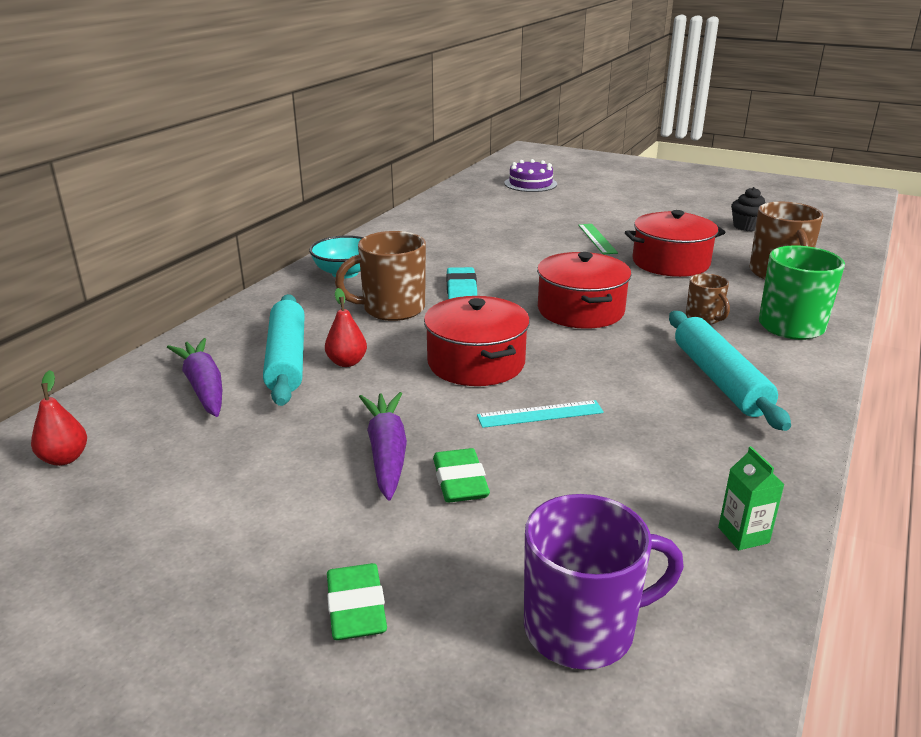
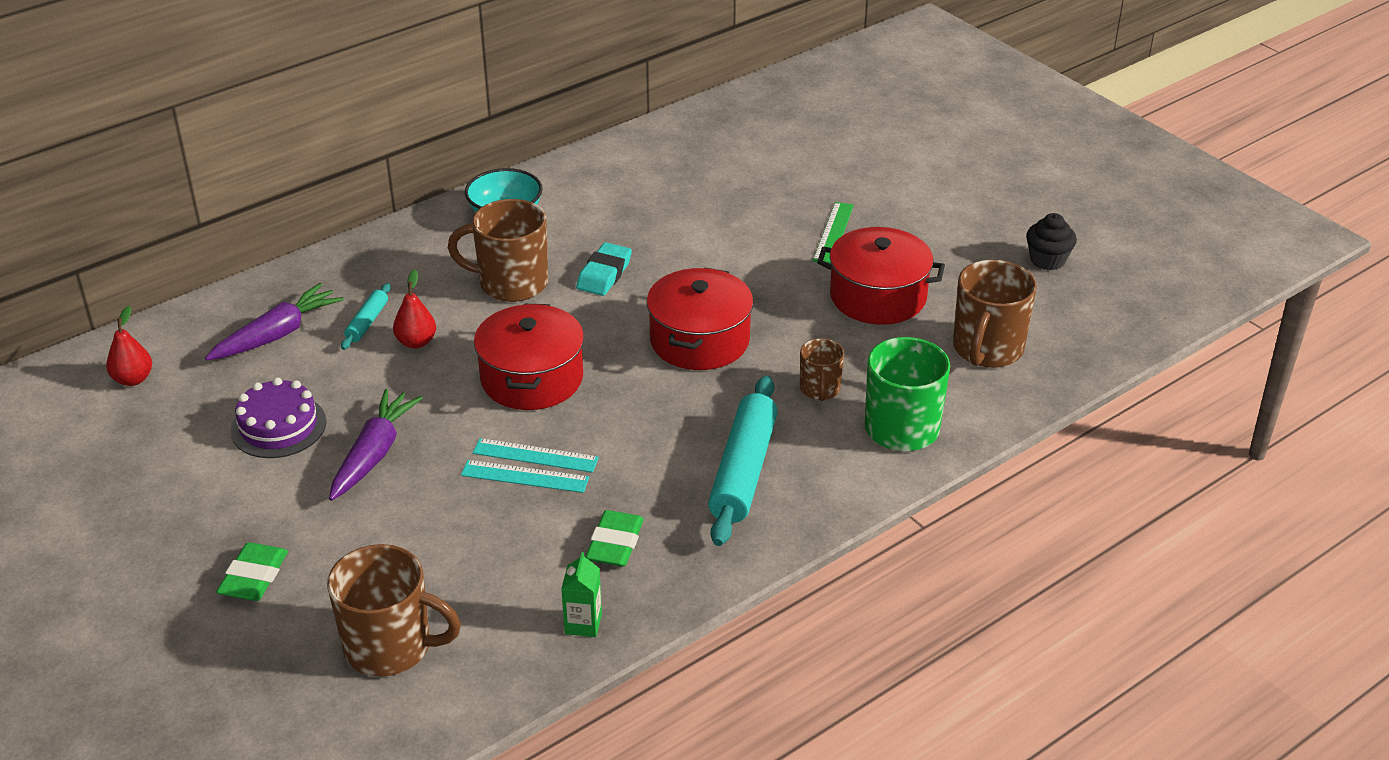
camera: 25 degrees right, 10 degrees up
purple carrot [167,338,222,417] -> purple carrot turned 45 degrees clockwise [205,283,344,360]
turquoise rolling pin [263,294,305,406] -> turquoise rolling pin [341,283,391,350], size x0.49
green eraser [433,448,490,503] -> green eraser moved to [585,510,644,567]
purple cake [504,159,557,192] -> purple cake moved to [231,377,326,458]
purple mug [524,494,684,669] -> brown mug [327,544,461,677]
none -> turquoise ruler [461,460,589,493]

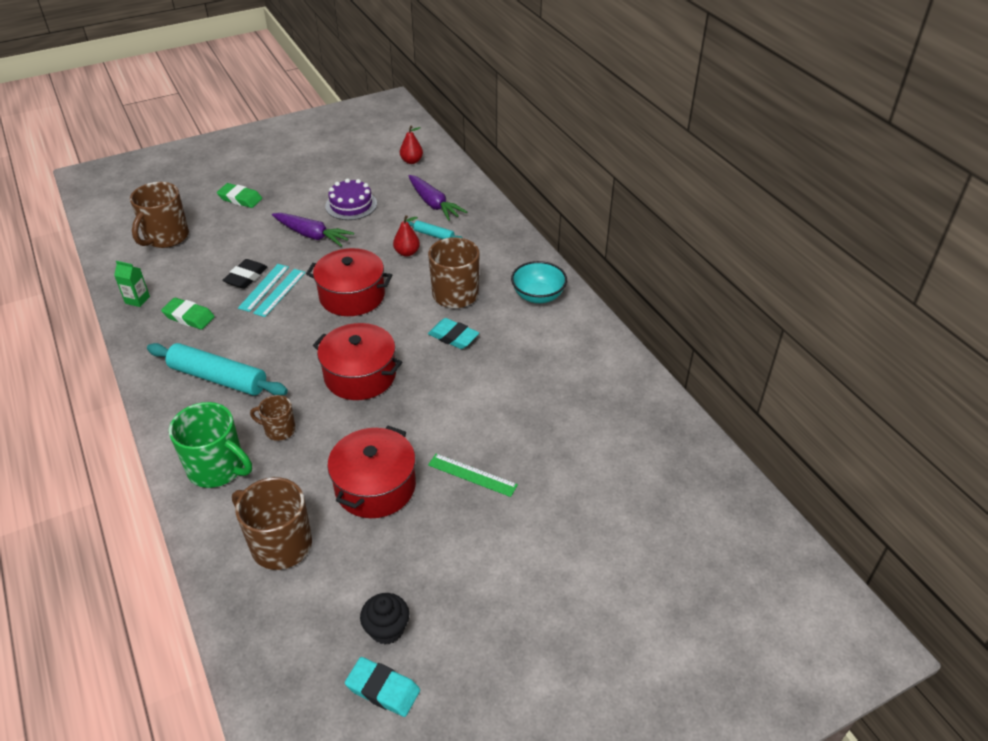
camera: 100 degrees right, 5 degrees up
none -> black eraser [222,259,267,289]
none -> turquoise eraser [345,657,420,717]

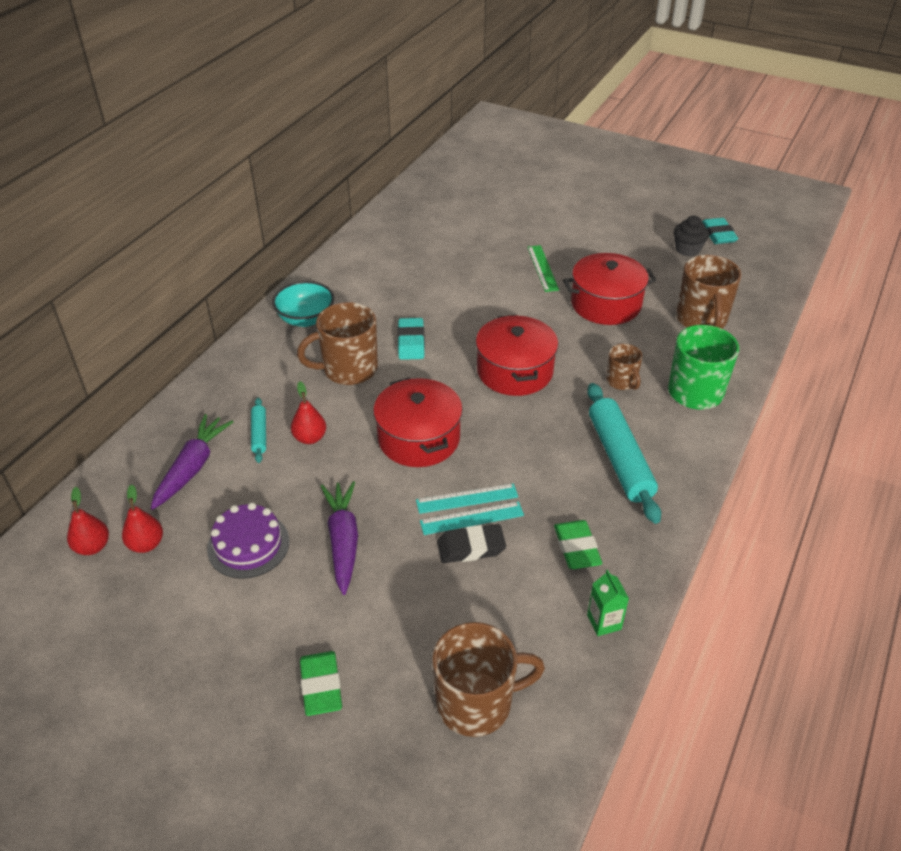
camera: 125 degrees left, 0 degrees up
none -> red pear [122,484,163,553]

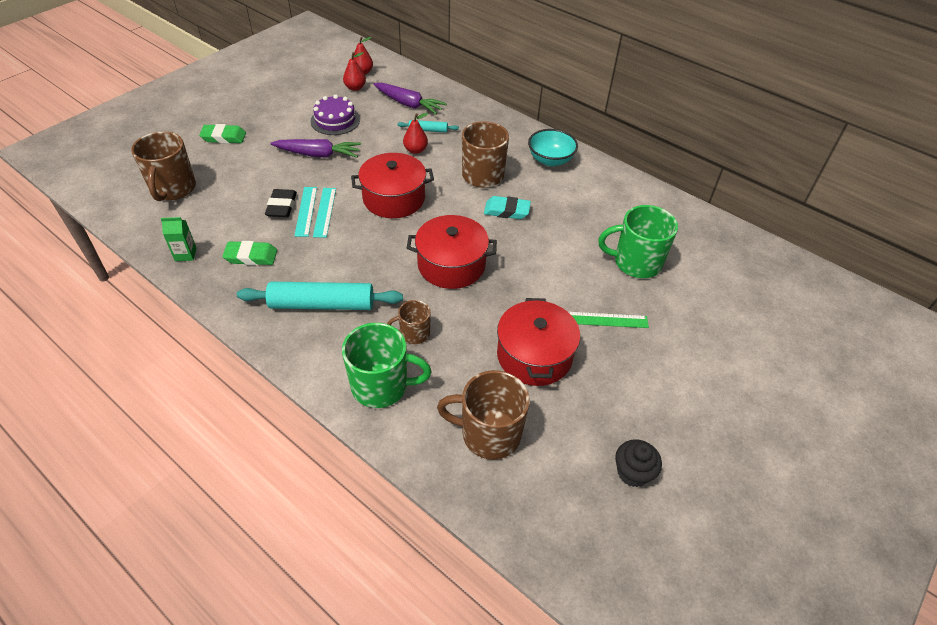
camera: 100 degrees right, 5 degrees up
turquoise eraser [702,218,738,244] -> none
none -> green mug [598,205,678,278]

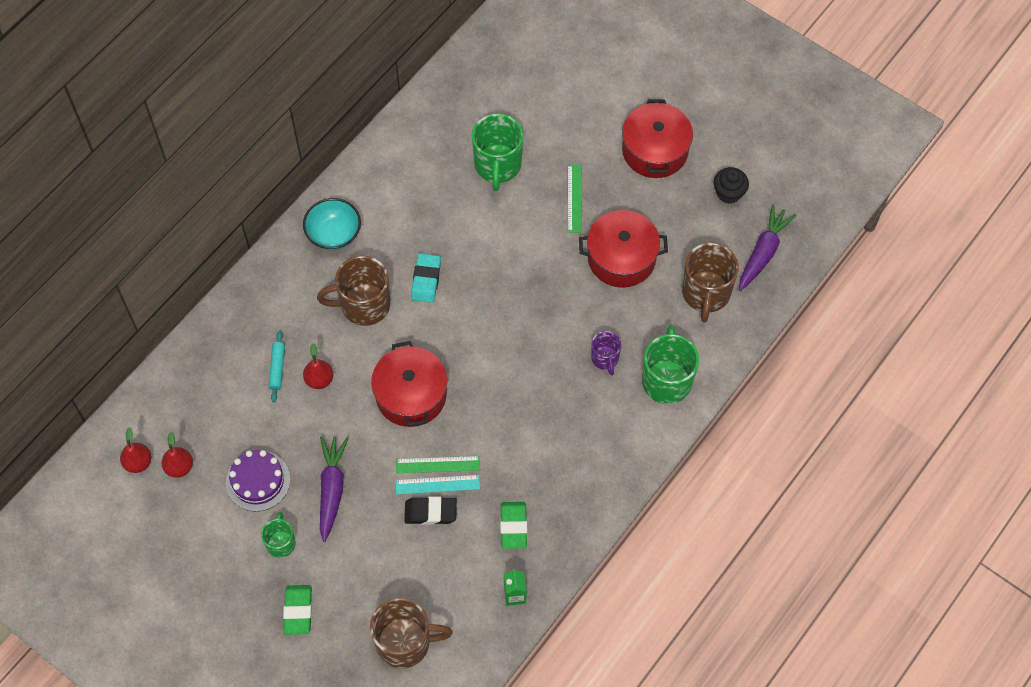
camera: 90 degrees left, 15 degrees up
turquoise rolling pin [237,282,403,310] -> none
turquoise ruler [313,188,336,238] -> green ruler [396,456,480,473]
purple carrot [374,83,447,115] -> purple carrot moved to [739,204,797,291]
brown mug [387,300,431,344] -> purple mug [591,331,622,375]
red pot [407,215,497,289] -> red pot moved to [622,99,693,178]
none -> green mug [261,512,296,558]

